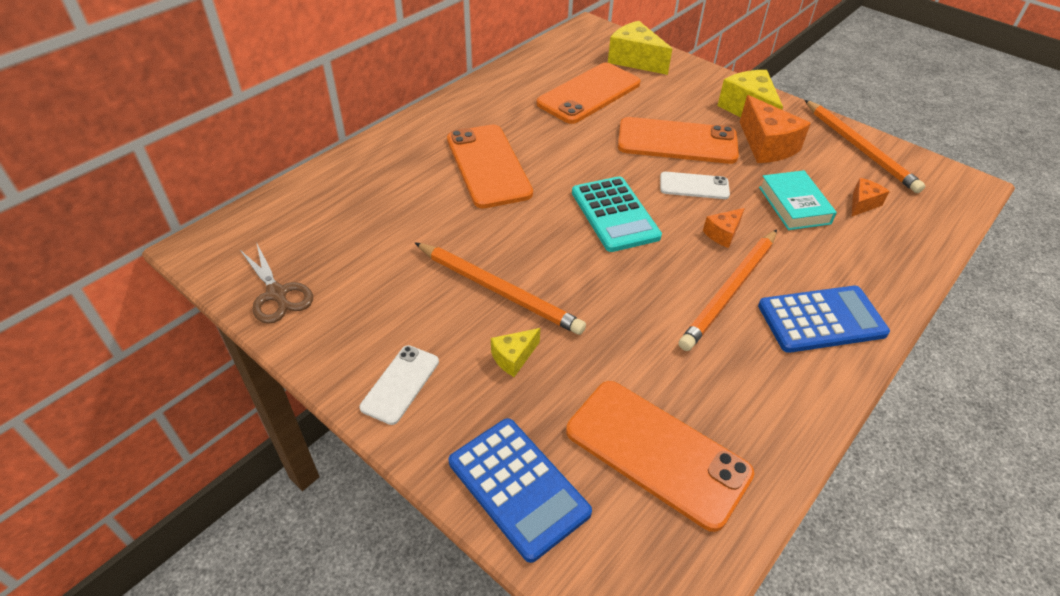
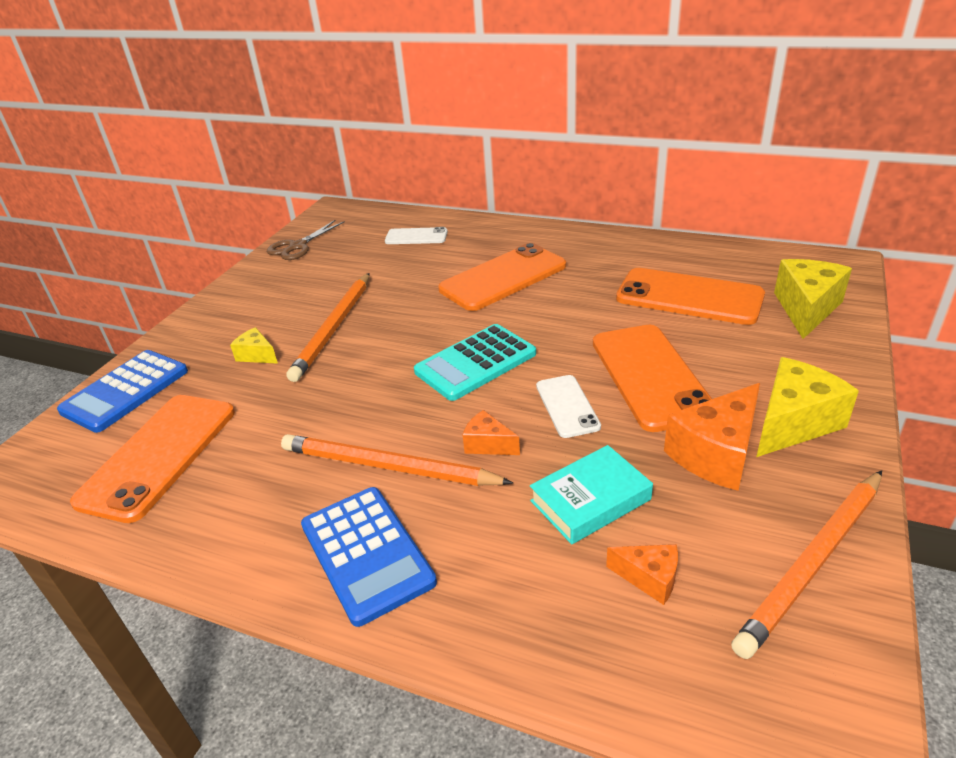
camera: 75 degrees right, 10 degrees down
white phone [360,345,439,425] -> white phone moved to [385,227,448,244]

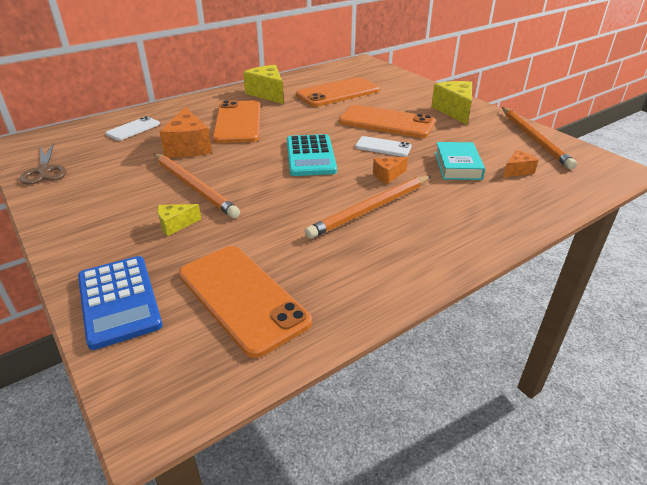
camera: 60 degrees left, 0 degrees up
blue calculator [301,487,437,627] -> none
orange cheese [664,383,760,491] -> orange cheese moved to [160,107,212,158]
yellow cheese [774,259,852,339] -> yellow cheese moved to [243,65,284,104]

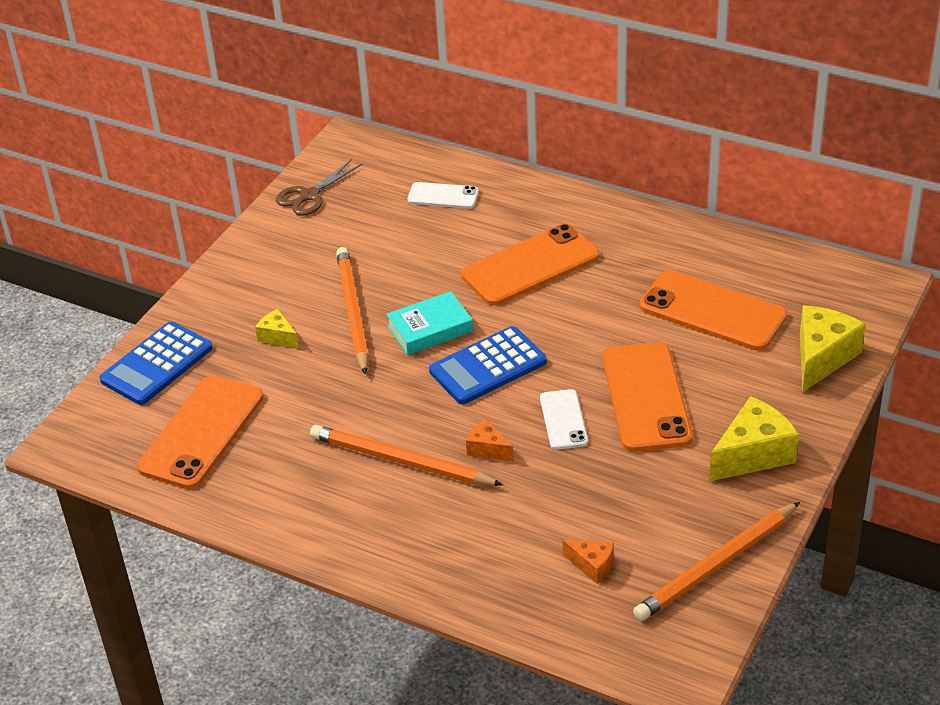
camera: 65 degrees right, 5 degrees up
orange pencil [153,153,240,218] -> orange pencil turned 150 degrees clockwise [336,247,369,375]
orange cheese [160,107,212,158] -> none
yellow cheese [243,65,284,104] -> yellow cheese moved to [800,305,866,392]
turquoise calculator [287,134,337,176] -> blue calculator [429,326,547,404]
turquoise book [435,142,485,180] -> turquoise book moved to [386,291,473,355]

